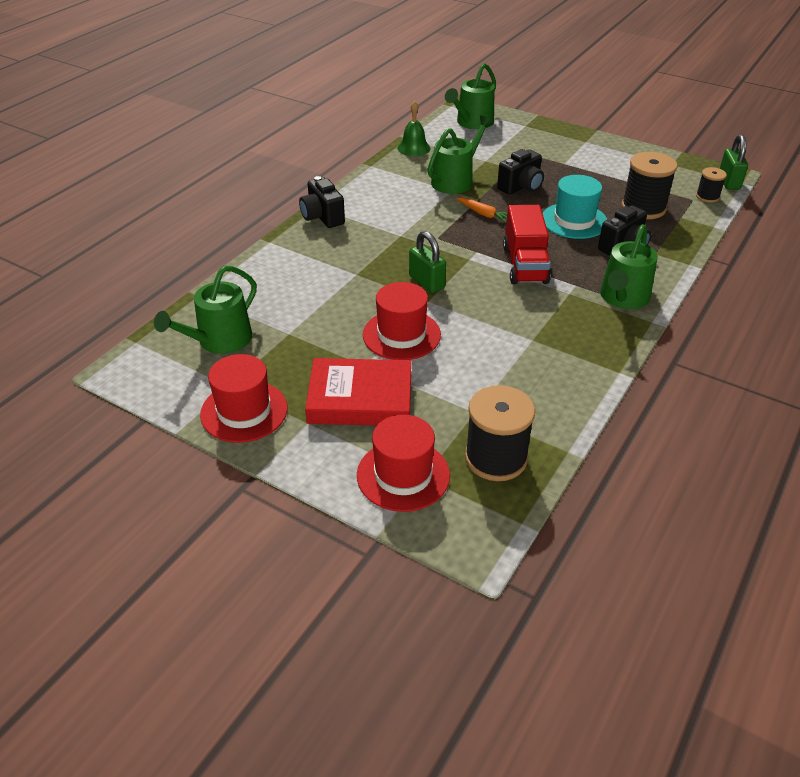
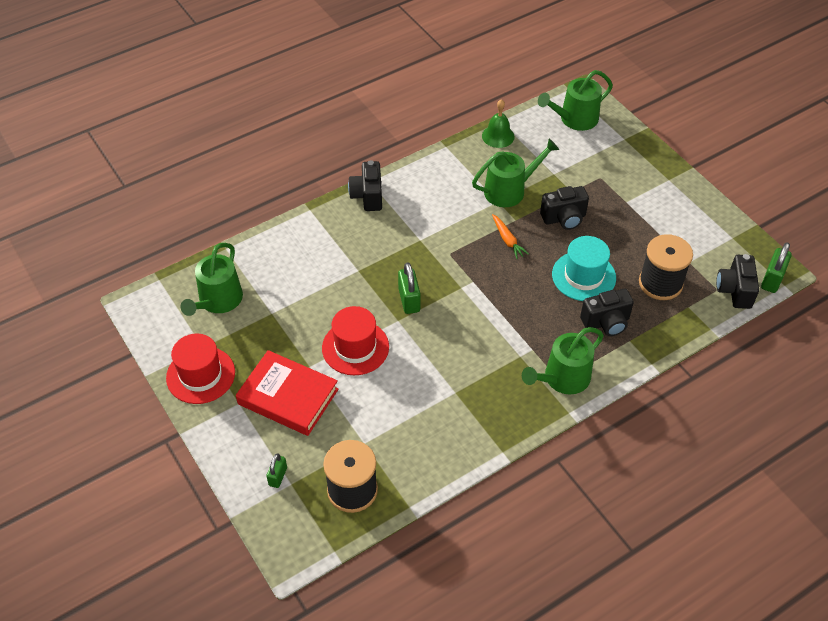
camera: 25 degrees right, 10 degrees up
green watering can [154,265,257,354] -> green watering can turned 45 degrees counterclockwise [181,243,243,316]
red hat [357,415,450,512] -> green padlock [267,453,287,488]
red truck [503,205,551,284] -> none
black spool [696,167,727,203] -> black camera [716,254,759,309]

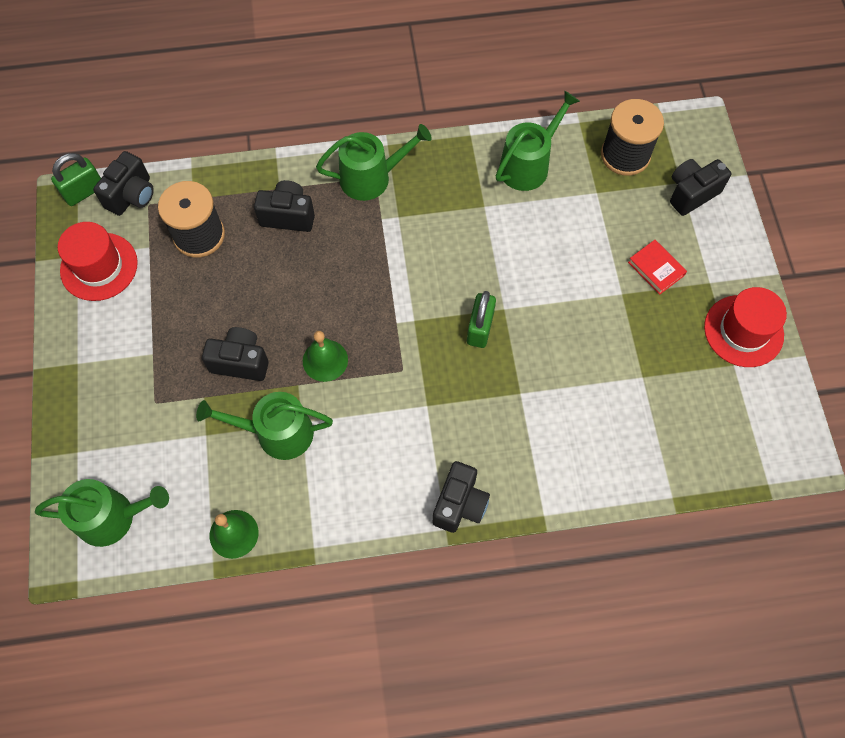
camera: 155 degrees left, 15 degrees up
green watering can [181,243,243,316] -> green watering can moved to [496,91,580,191]
red book [236,350,338,436] -> red book [628,240,687,295], size x0.51
green padlock [267,453,287,488] -> black camera [670,159,731,216]
red hat [322,306,389,375] -> red hat moved to [57,222,138,301]
orange carrot [492,214,529,259] -> green bell [303,331,348,382]
turquoise hat [552,236,616,301] -> none

